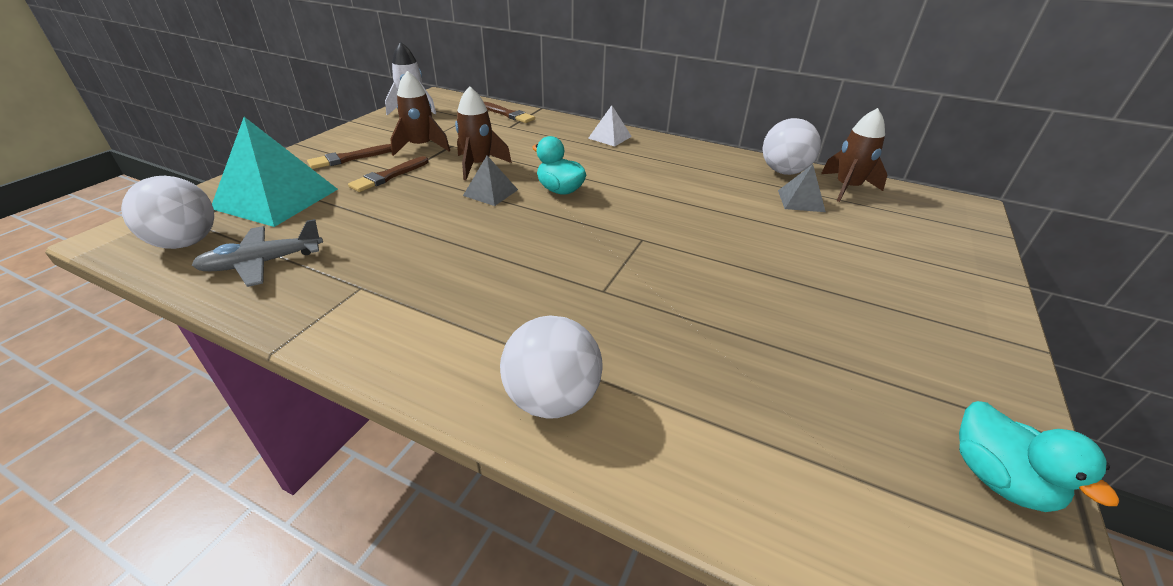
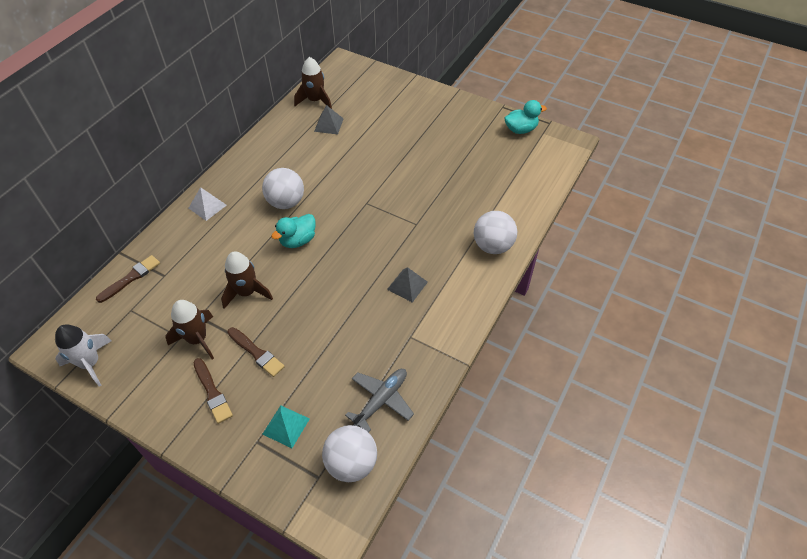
camera: 85 degrees left, 15 degrees up
grey plane [192,219,323,287] -> grey plane turned 120 degrees counterclockwise [345,369,414,433]
turquoise pyramid [212,117,338,227] -> turquoise pyramid [263,405,310,448], size x0.50
grey pyramid [463,156,518,206] -> grey pyramid moved to [387,267,428,303]
white ball [762,118,821,175] -> white ball moved to [262,168,304,209]

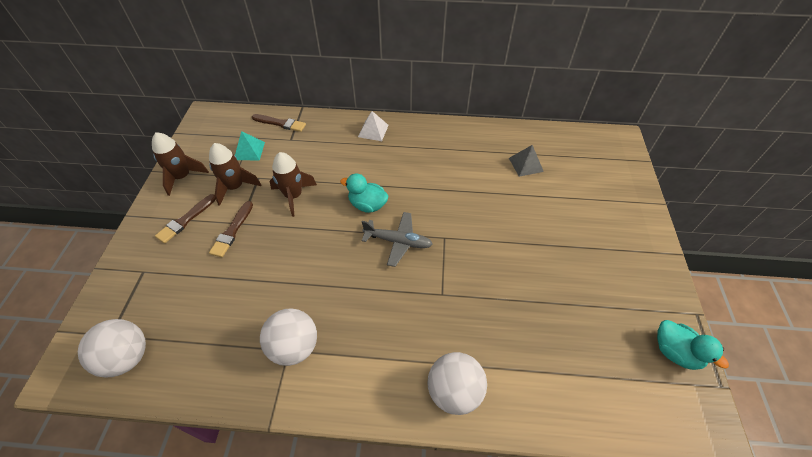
camera: 65 degrees right, 0 degrees up
white rocket [55,324,112,387] -> none
white ball [262,168,304,209] -> white ball moved to [260,308,317,366]
turquoise pyramid [263,405,310,448] -> turquoise pyramid moved to [235,131,265,160]
brown rocket [294,57,332,109] -> brown rocket moved to [152,132,209,196]
grey plane [345,369,414,433] -> grey plane moved to [362,212,433,267]
grey pyramid [387,267,428,303] -> none

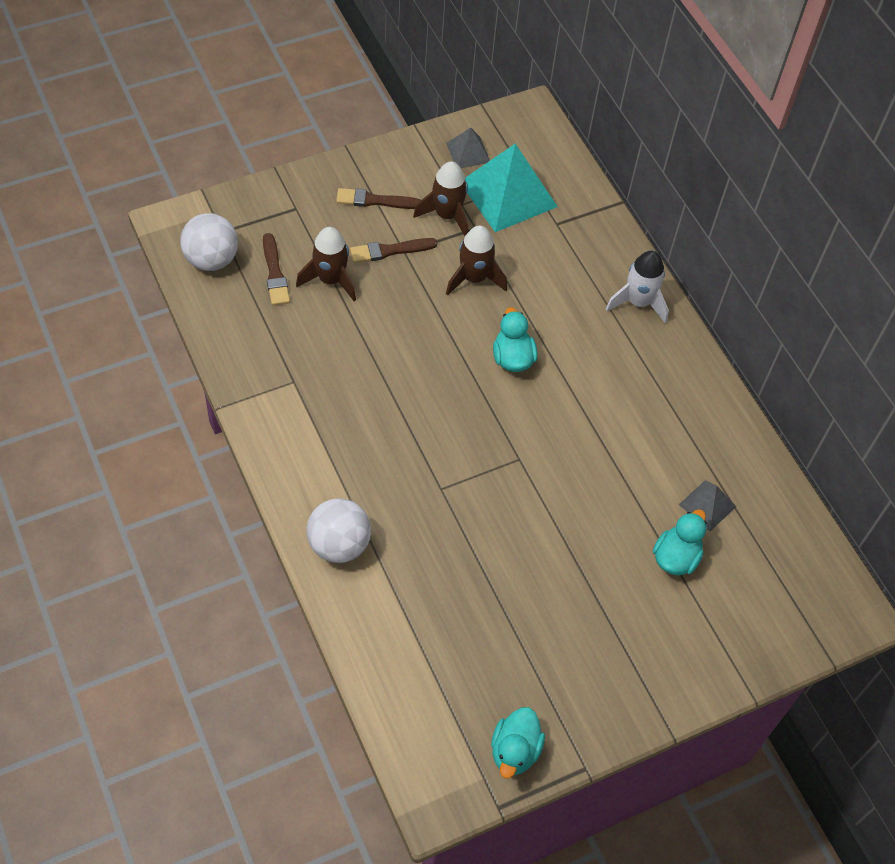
camera: 55 degrees right, 5 degrees up
brown rocket [152,132,209,196] -> brown rocket moved to [296,227,356,301]
turquoise pyramid [235,131,265,160] -> turquoise pyramid [465,143,558,232], size x2.00
brown brush [252,114,306,132] -> brown brush moved to [263,233,290,305]
white ball [260,308,317,366] -> none
white pyramid [358,111,389,141] -> white rocket [606,251,669,323]
grey plane [362,212,433,267] -> none
none -> grey pyramid [446,128,490,168]
none -> turquoise duck [653,509,707,576]

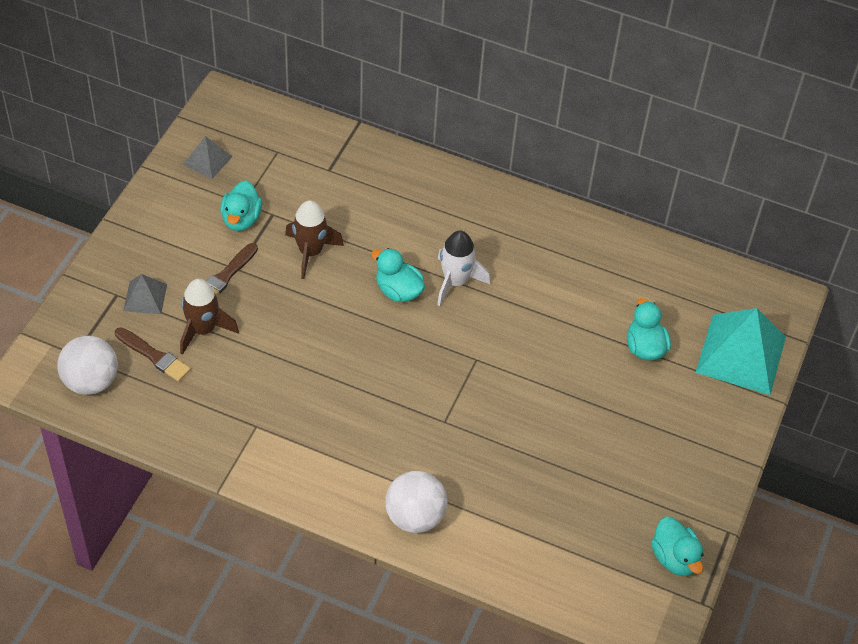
camera: 40 degrees left, 5 degrees down
brown brush [336,188,421,209] -> none
brown rocket [413,161,468,236] -> turquoise duck [220,180,262,231]
turquoise pyramid [465,143,558,232] -> turquoise pyramid moved to [695,308,786,395]
white rocket [606,251,669,323] -> white rocket moved to [437,230,490,306]
grey pyramid [679,480,736,531] -> grey pyramid moved to [123,274,167,314]

